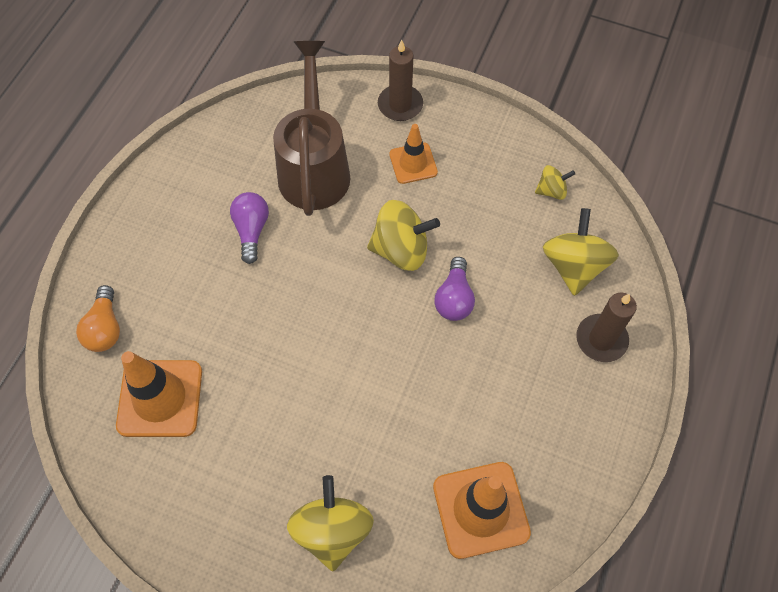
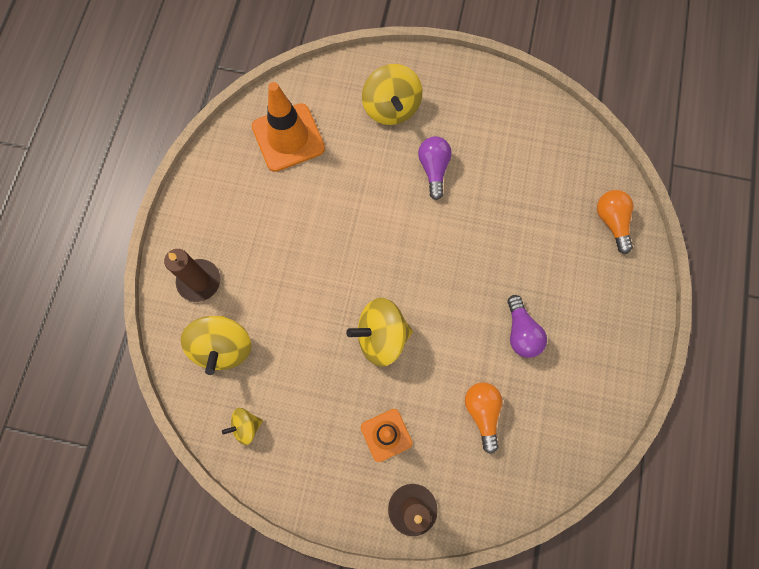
camera: 170 degrees right, 10 degrees up
orange traffic cone [116,351,202,437] -> none
brown watering can [273,41,351,216] -> orange light bulb [465,382,503,454]
purple light bulb [434,257,475,321] -> purple light bulb moved to [418,136,452,200]

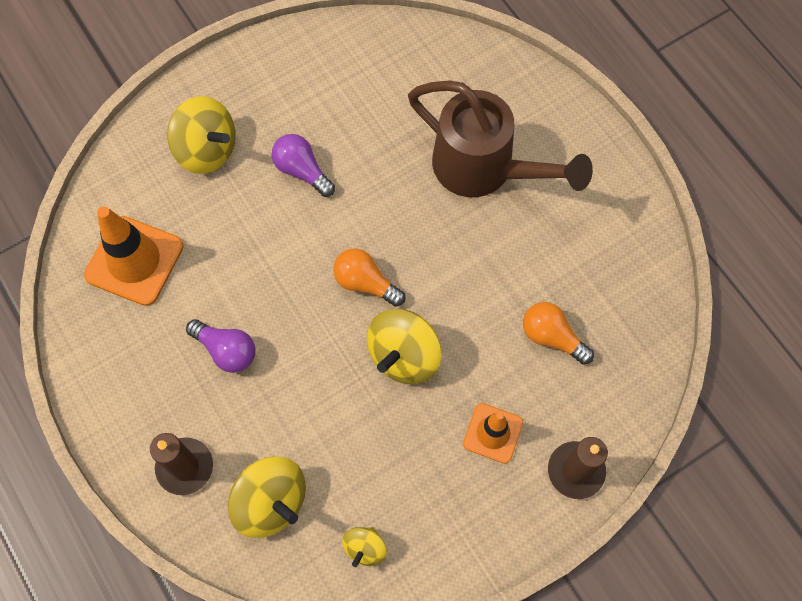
camera: 45 degrees left, 5 degrees down
purple light bulb [507,295,547,358] -> purple light bulb moved to [186,319,255,373]
orange light bulb [597,190,633,254] -> orange light bulb moved to [333,249,405,307]
none -> brown watering can [408,81,593,197]

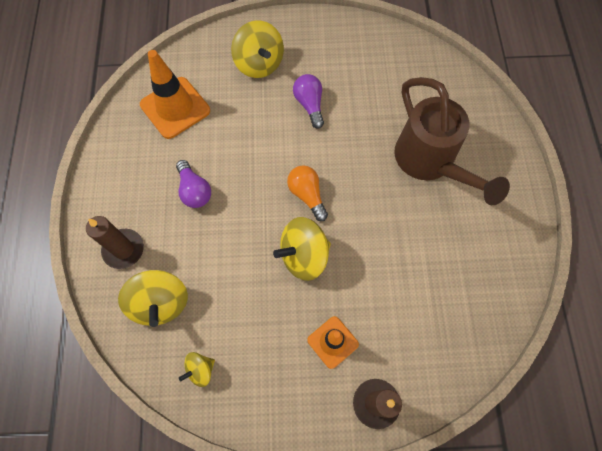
camera: 30 degrees right, 0 degrees up
orange light bulb [523,302,594,365] -> none

